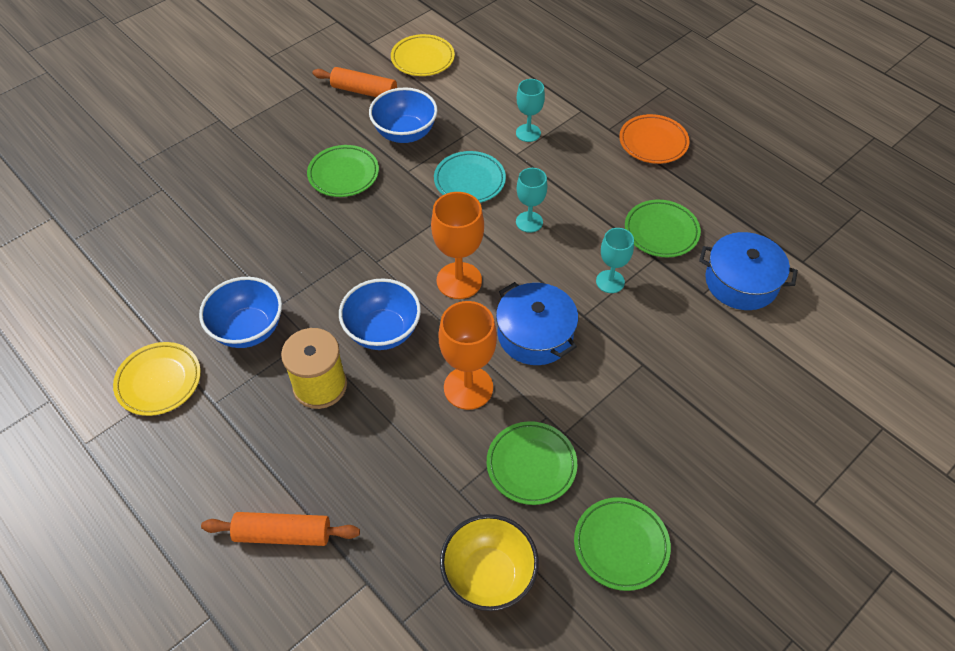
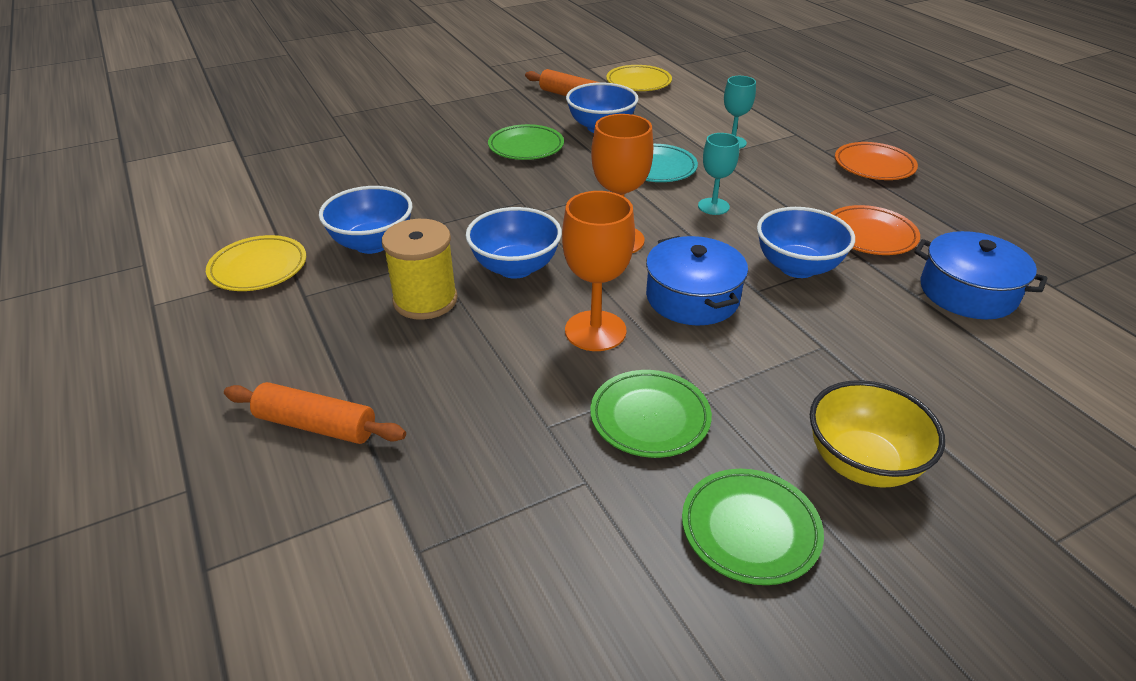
camera: 15 degrees right, 15 degrees down
yellow bowl [440,514,539,611] -> yellow bowl moved to [810,380,945,488]
turquoise goblet [596,228,634,293] -> blue bowl [757,207,855,278]
green plate [625,200,701,257] -> orange plate [831,205,920,255]

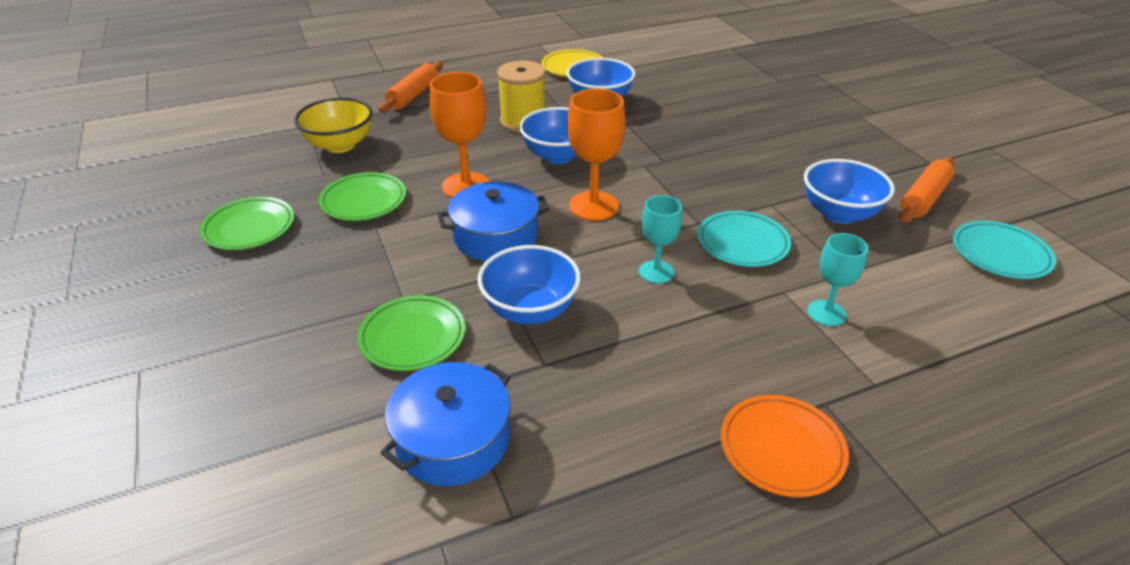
camera: 95 degrees right, 0 degrees up
green plate [488,124,564,160] -> green plate moved to [357,295,465,371]
yellow plate [606,65,672,91] -> turquoise plate [953,221,1056,279]
yellow bowl [810,380,945,488] -> yellow bowl moved to [294,97,373,153]
orange plate [831,205,920,255] -> none

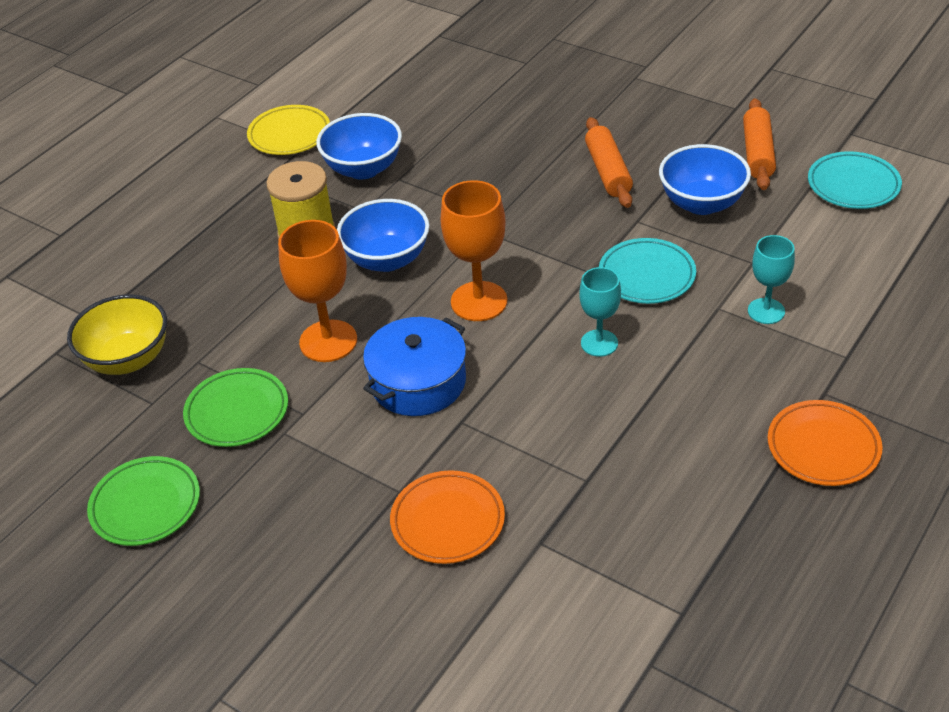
camera: 30 degrees left, 5 degrees up
green plate [357,295,465,371] -> orange plate [390,470,505,564]
orange rolling pin [379,61,443,113] -> orange rolling pin moved to [585,117,633,208]
blue pot [381,362,511,486] -> none
blue bowl [477,245,581,325] -> none

